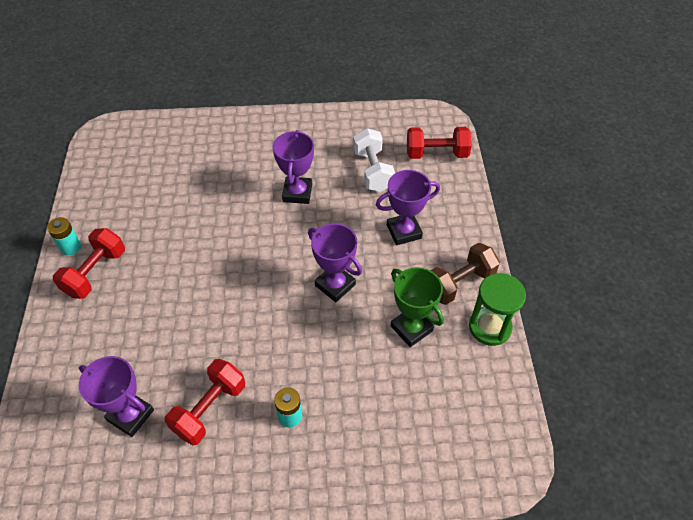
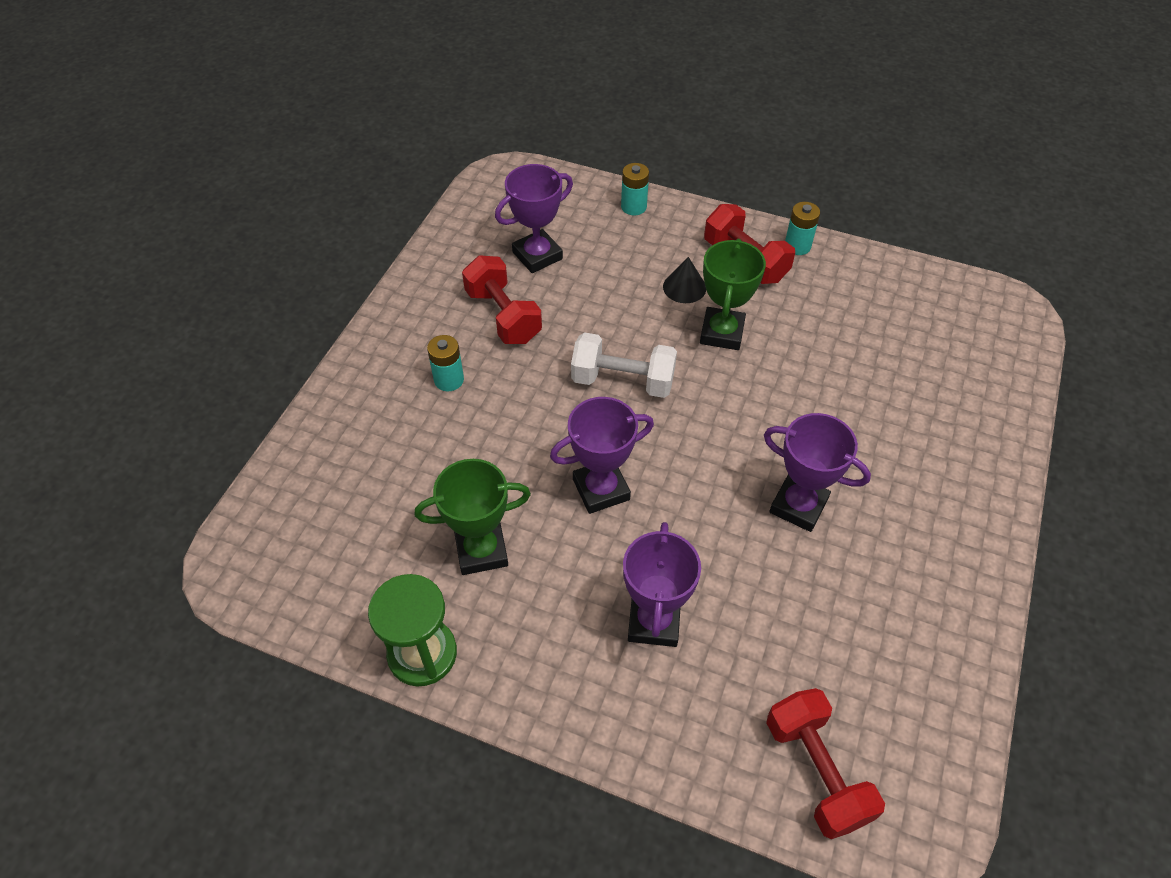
camera: 115 degrees right, 0 degrees up
white dumbbell [353,128,395,192] -> white dumbbell moved to [571,332,677,398]
red dumbbell [407,127,472,159] -> red dumbbell turned 45 degrees counterclockwise [766,688,885,839]
brown dumbbell [430,243,500,305] -> none
none -> turquoise battery [621,163,649,216]
none -> black cone [663,257,706,303]
none -> green trophy [700,239,766,350]

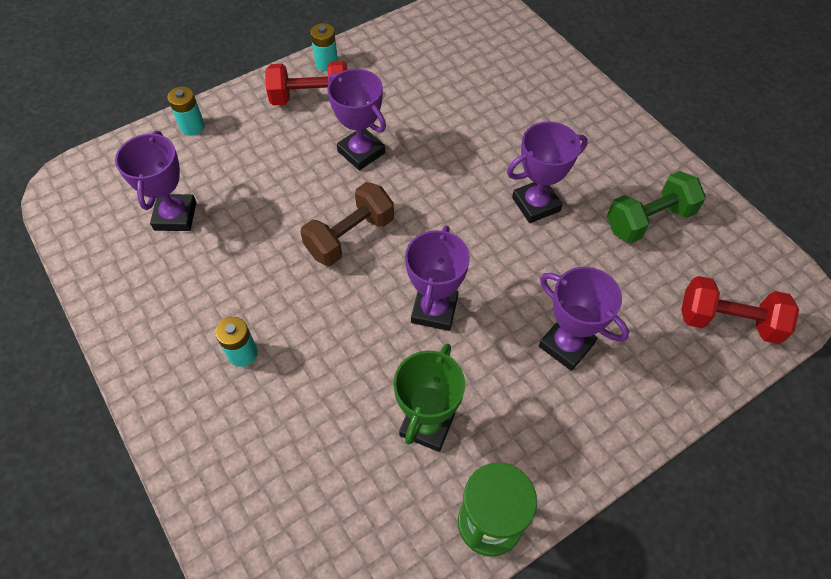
camera: 55 degrees left, 5 degrees up
red dumbbell [462,255,542,344] -> none
white dumbbell [571,332,677,398] -> brown dumbbell [300,182,394,266]
black cone [663,257,706,303] -> none
green trophy [700,239,766,350] -> purple trophy [327,69,386,171]
none -> green dumbbell [607,171,706,243]

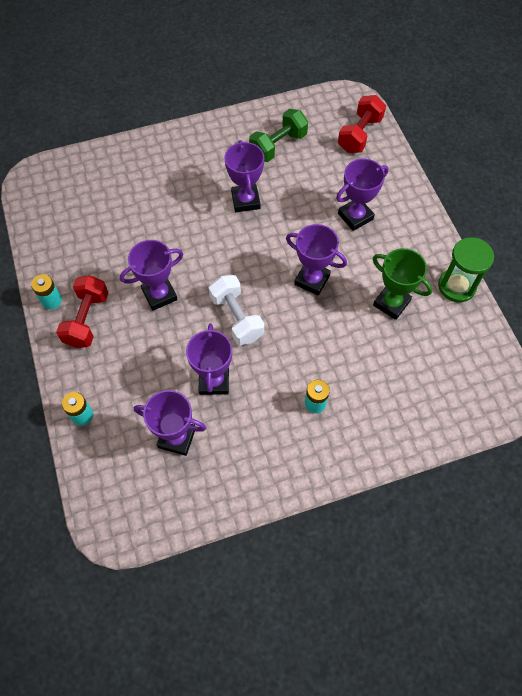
camera: 75 degrees left, 5 degrees up
brown dumbbell [300,182,394,266] -> white dumbbell [209,275,264,345]
green dumbbell [607,171,706,243] -> green dumbbell turned 60 degrees clockwise [249,109,308,162]
none -> purple trophy [186,324,232,395]

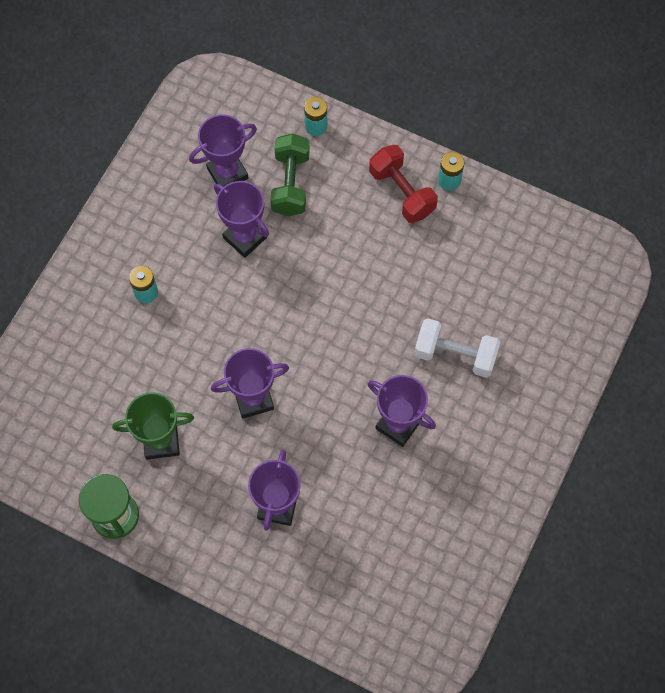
camera: 135 degrees right, 5 degrees up
purple trophy [120,240,183,311] -> none
white dumbbell [209,275,264,345] -> white dumbbell moved to [414,318,500,378]
green dumbbell [249,109,308,162] -> green dumbbell moved to [270,133,310,216]
red dumbbell [338,95,386,153] -> none

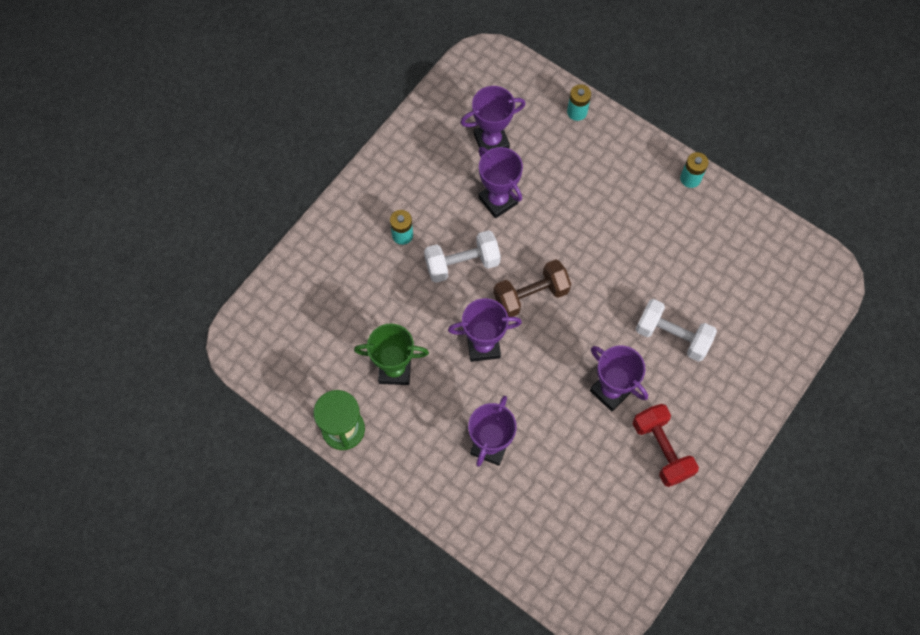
camera: 10 degrees right, 0 degrees up
green dumbbell [270,133,310,216] -> none
red dumbbell [369,145,438,223] -> red dumbbell moved to [633,404,699,487]
none -> white dumbbell [424,230,501,283]
none -> brown dumbbell [493,259,571,317]

